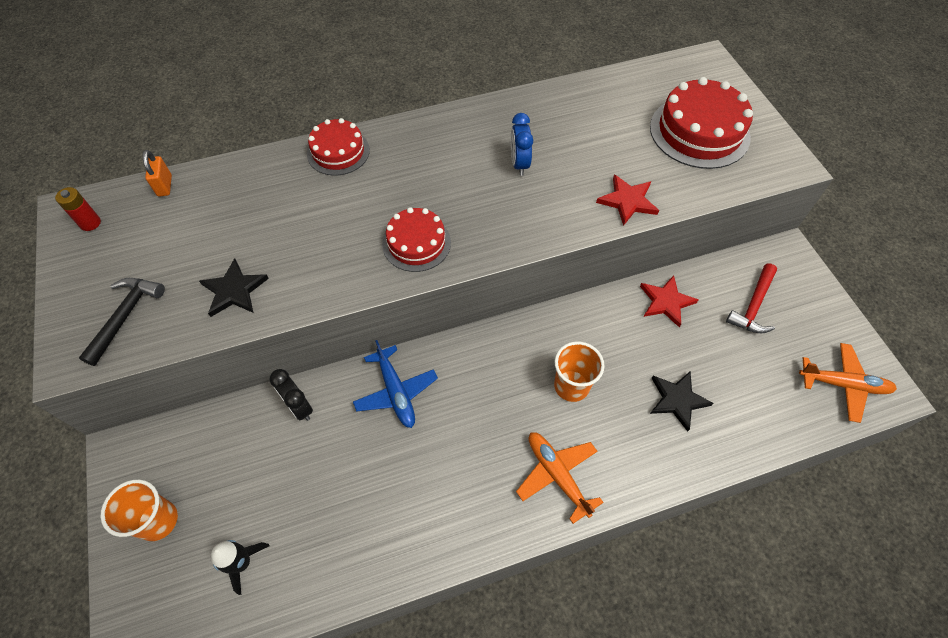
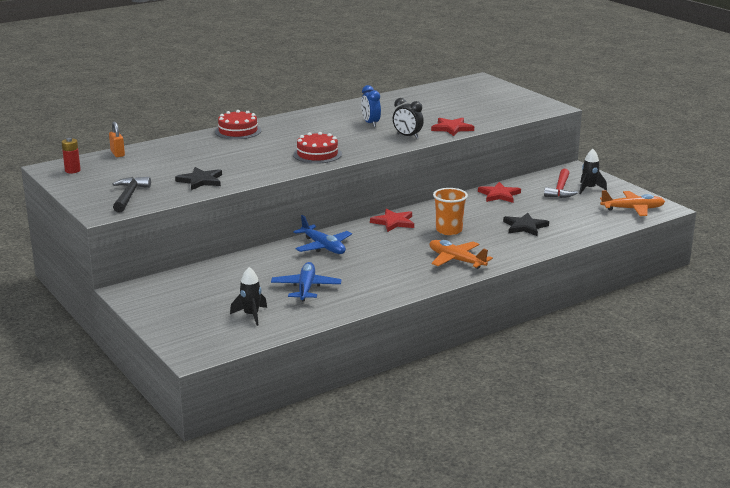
camera: 15 degrees left, 35 degrees down
orange cup [101,480,178,541] -> none
black clock [270,369,313,421] -> black clock moved to [393,98,424,139]
red cake [650,77,753,169] -> none
none -> blue plane [271,262,342,301]
none -> red star [370,209,414,232]
none -> black rocket [579,149,607,194]

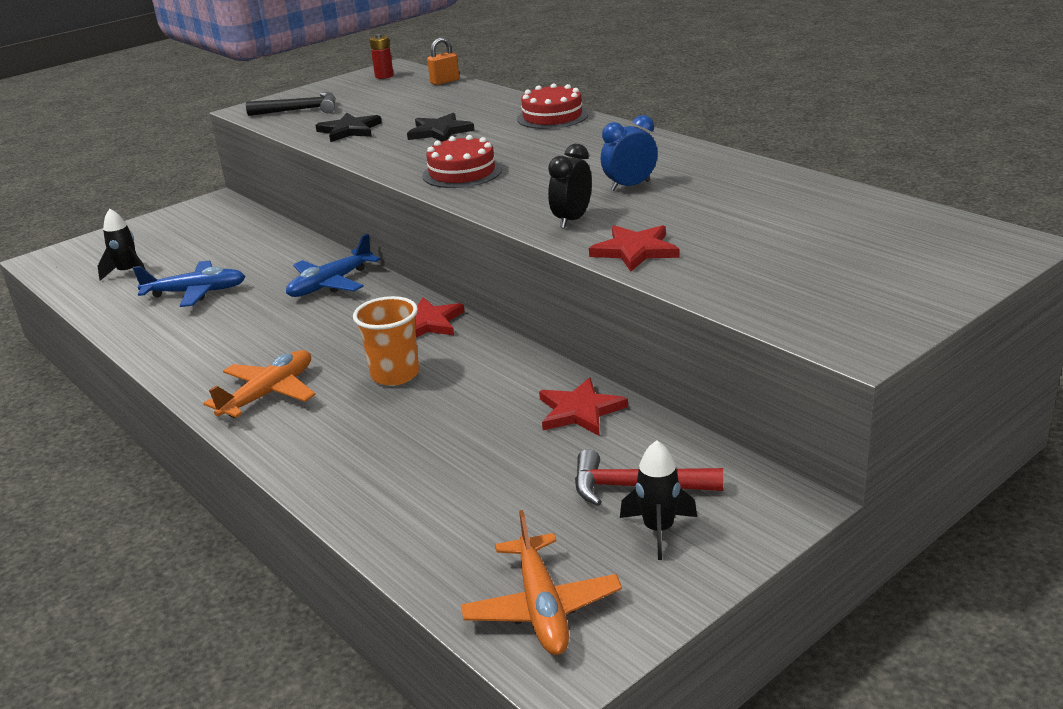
camera: 85 degrees right, 5 degrees up
black star [503,213,549,236] -> black star moved to [407,113,475,142]

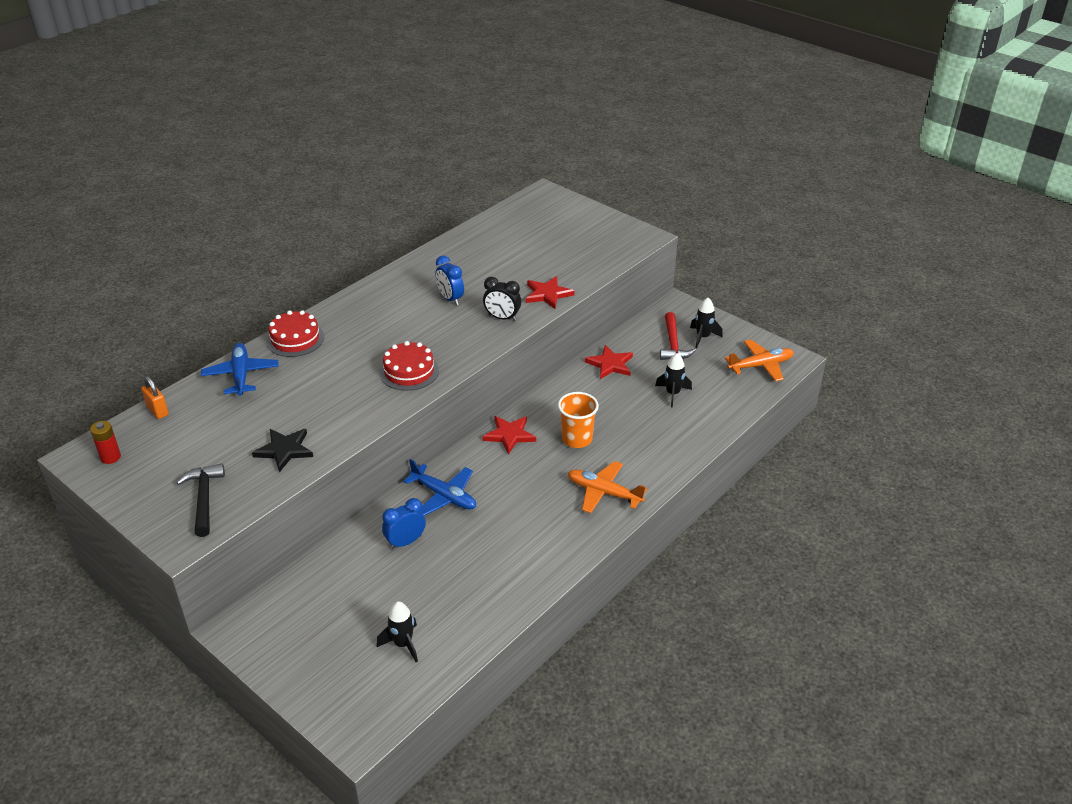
camera: 100 degrees left, 10 degrees up
blue plane [133,261,246,307] -> blue plane moved to [201,343,279,396]
black star [407,113,475,142] -> none
none -> blue clock [382,498,426,549]
none -> black rocket [655,353,692,408]

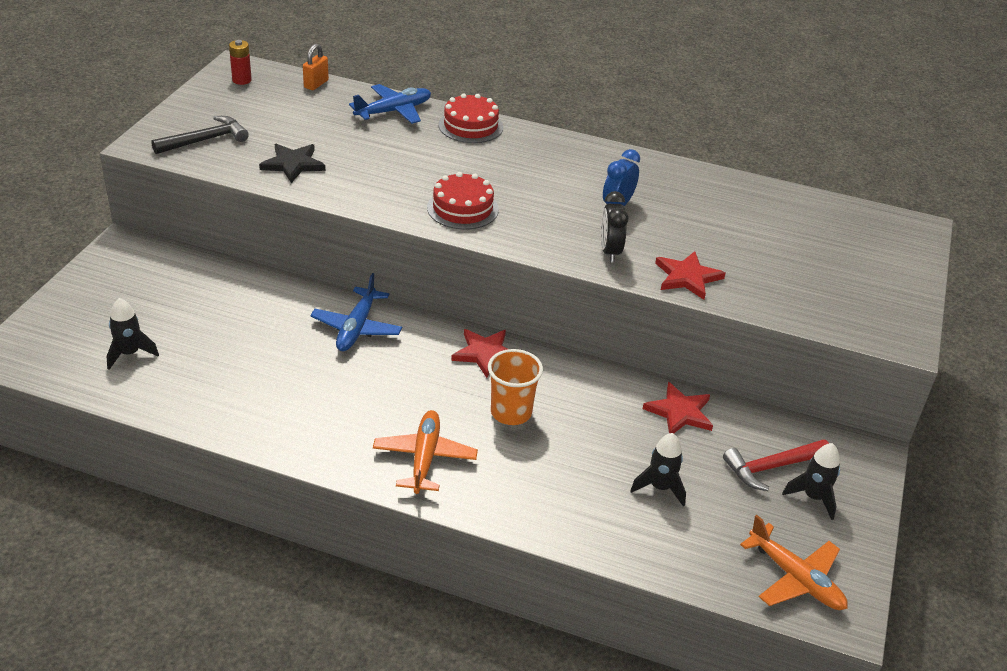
camera: 65 degrees right, 0 degrees up
blue clock [382,498,426,549] -> none

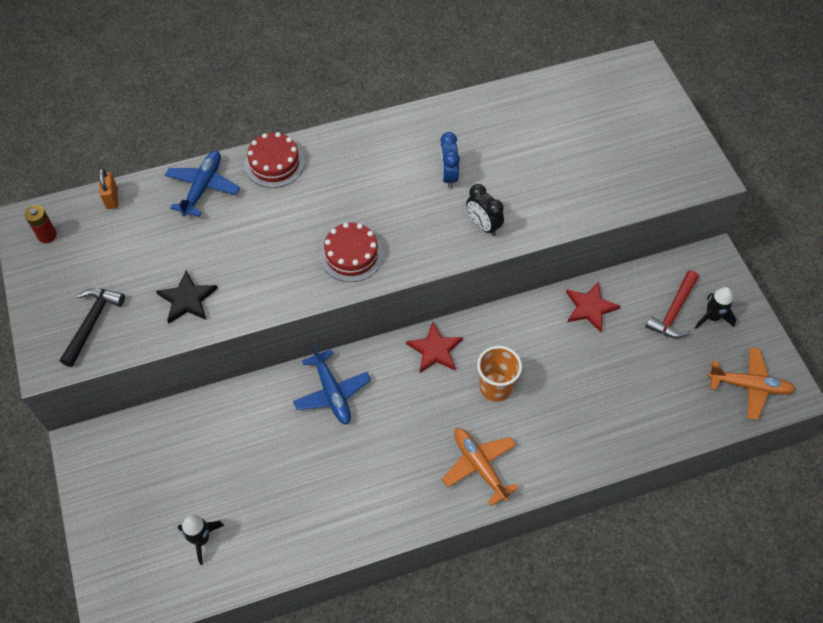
camera: 35 degrees left, 20 degrees up
black rocket [630,433,686,507] -> none
red star [655,251,726,300] -> none

